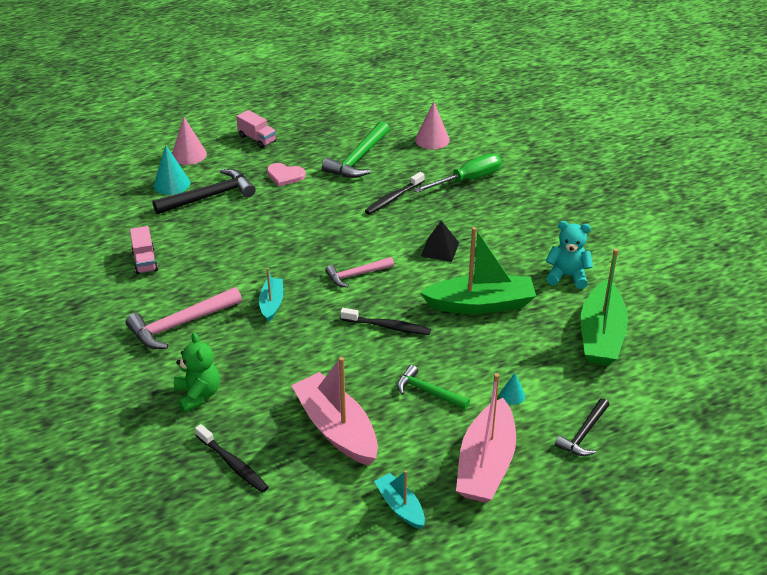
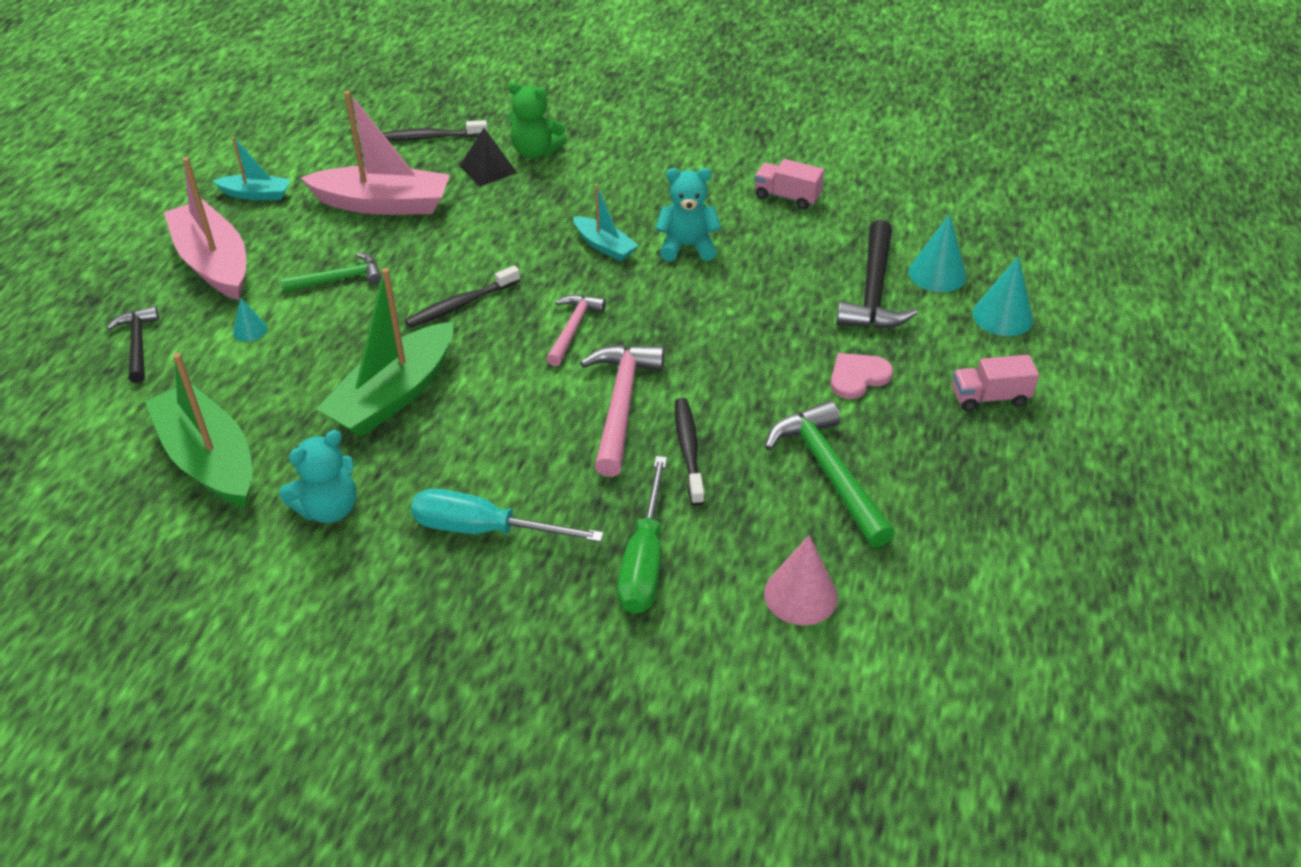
camera: 130 degrees right, 5 degrees up
pink hammer [126,287,242,349] -> pink hammer moved to [580,345,664,477]
pink cone [172,116,207,165] -> turquoise cone [973,256,1033,336]
black pyramid [421,221,459,262] -> black pyramid moved to [460,128,517,186]
none -> turquoise screwdriver [411,489,604,542]
none -> turquoise teddy bear [655,168,721,261]

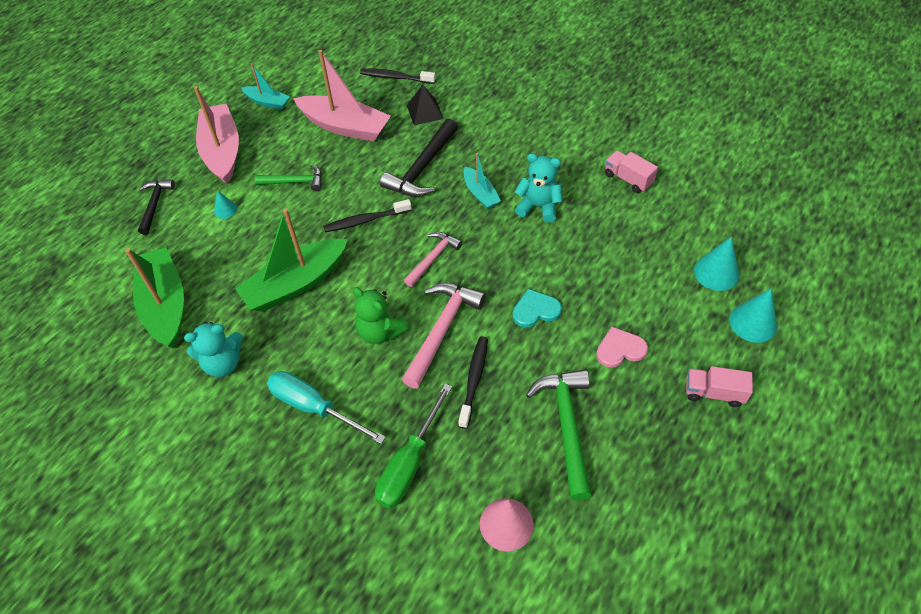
camera: 20 degrees right, 10 degrees up
green teddy bear [508,82,567,159] -> green teddy bear moved to [353,287,409,344]
black hammer [836,220,918,329] -> black hammer moved to [380,119,458,197]
none -> turquoise heart [512,289,562,327]

